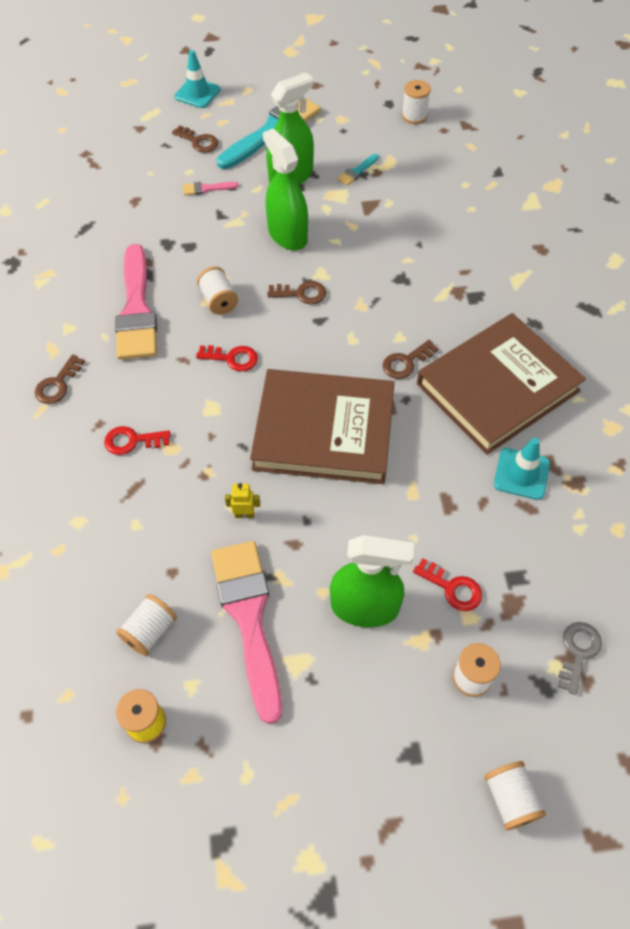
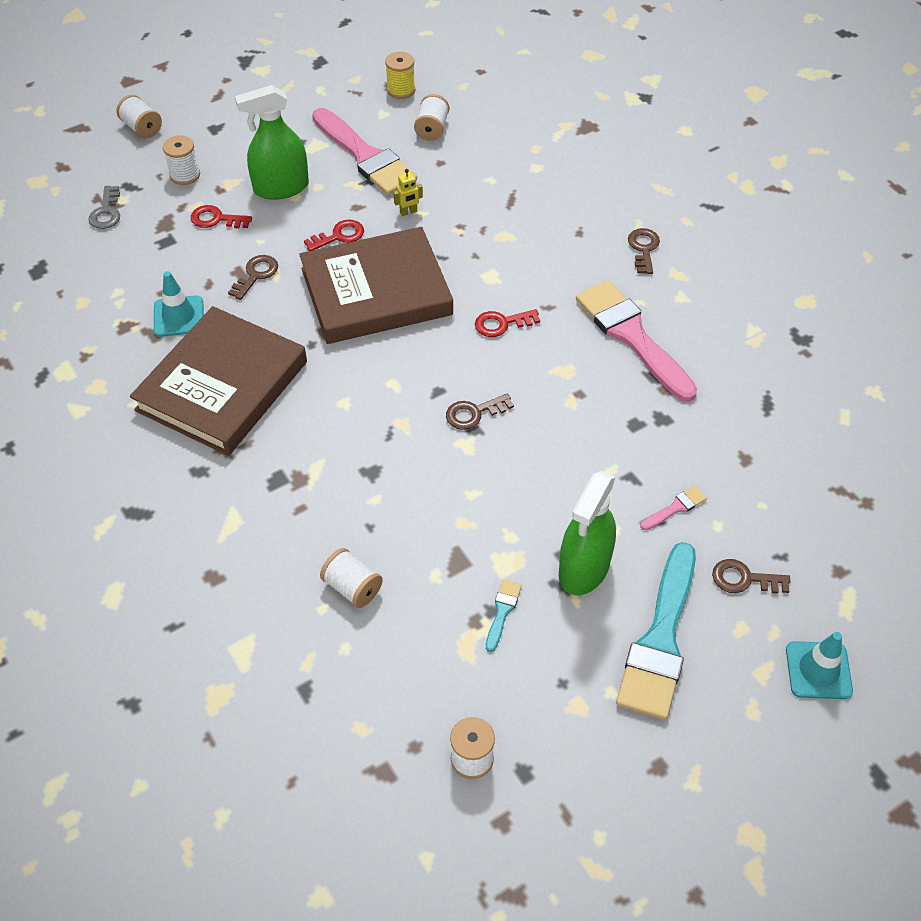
camera: 155 degrees right, 5 degrees down
red key [104,426,171,455] -> red key moved to [304,220,364,251]
white spool [197,267,238,315] -> white spool moved to [320,548,383,608]
green spray bottle [263,128,308,250] -> none
brown key [383,340,438,379] -> brown key moved to [228,255,278,300]

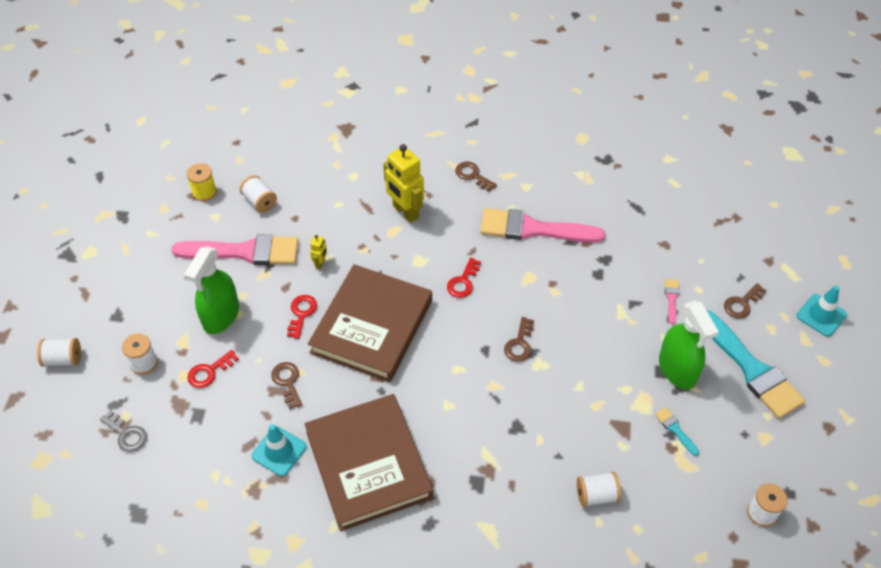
camera: 50 degrees left, 0 degrees up
none -> yellow robot [383,144,424,223]

